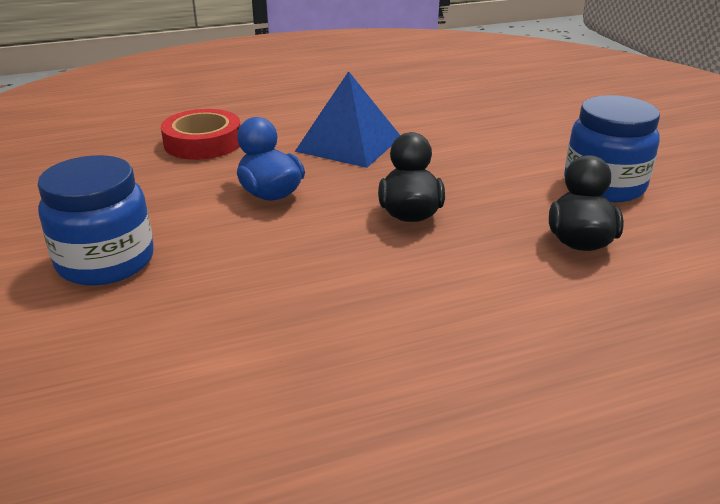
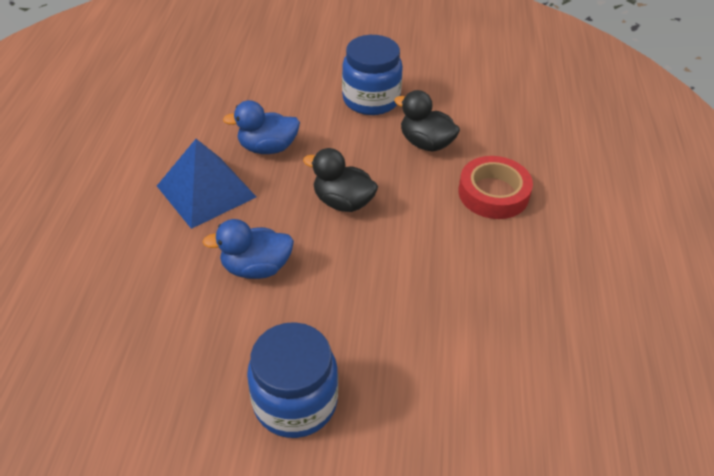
camera: 65 degrees left, 15 degrees up
red tape [161,109,240,160] -> red tape moved to [458,156,533,219]
none -> blue duck [223,100,300,154]

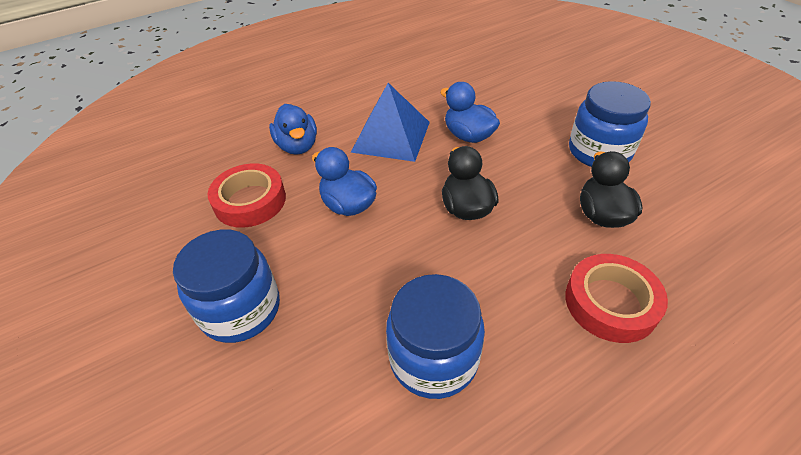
camera: 55 degrees right, 0 degrees up
none -> red tape [208,163,286,228]
none -> blue duck [269,104,317,155]
none -> blue jar [386,274,485,399]

